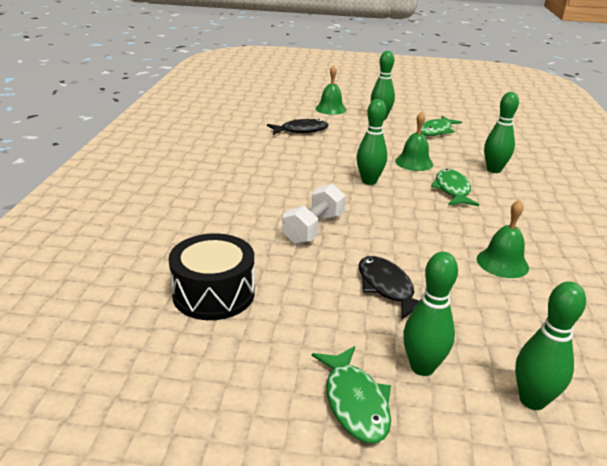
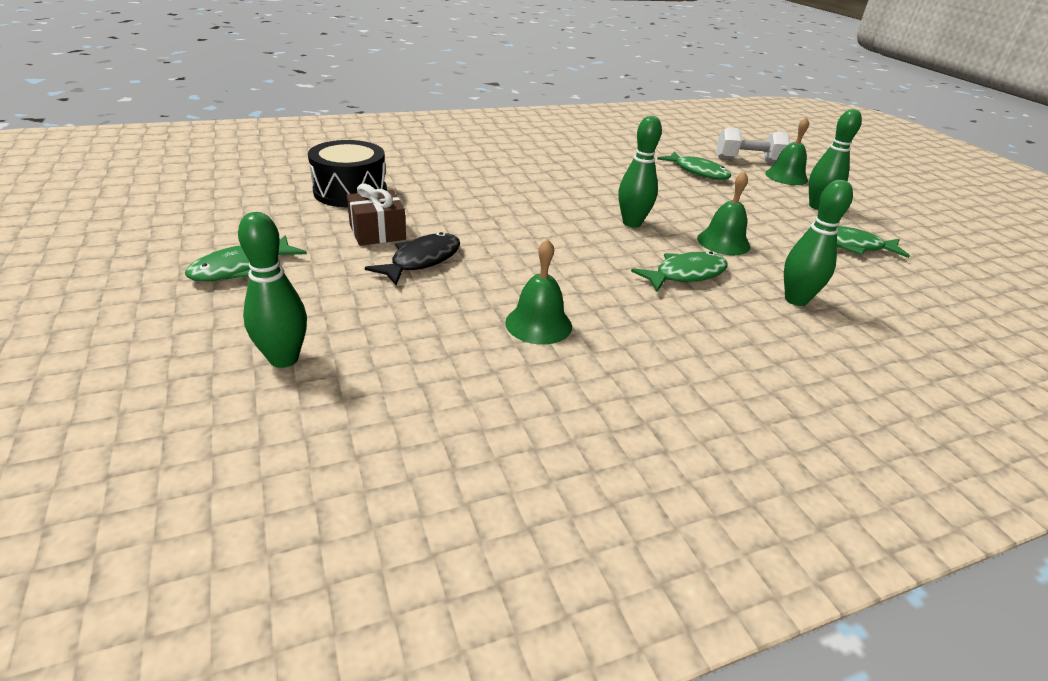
camera: 60 degrees right, 5 degrees up
black fish [267,119,329,135] -> green fish [657,151,731,180]
white dumbbell [282,183,346,244] -> white dumbbell moved to [717,127,790,163]
green bowling pin [403,252,458,376] -> none
none -> brown gift [347,183,406,246]

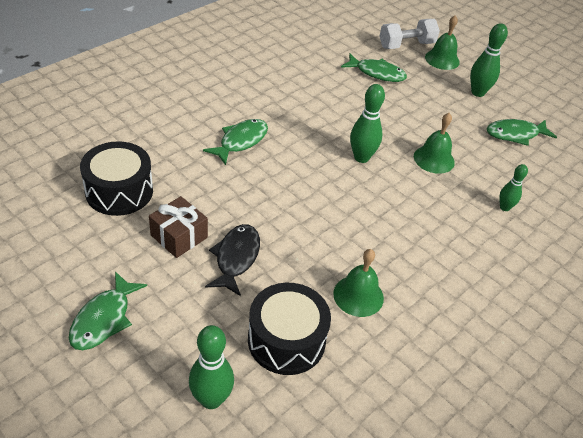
camera: 25 degrees left, 10 degrees up
green fish [631,252,728,291] -> green fish moved to [203,119,268,165]
green bowling pin [784,180,853,306] -> green bowling pin [499,164,528,211], size x0.62
none -> black drum [248,283,331,375]

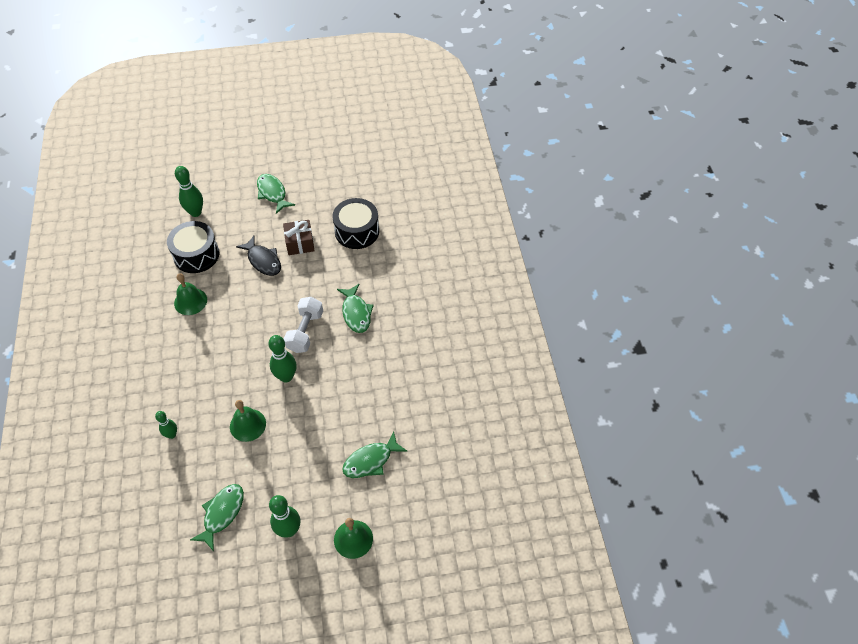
camera: 130 degrees right, 10 degrees up
white dumbbell [379,19,440,49] -> white dumbbell moved to [284,297,323,353]

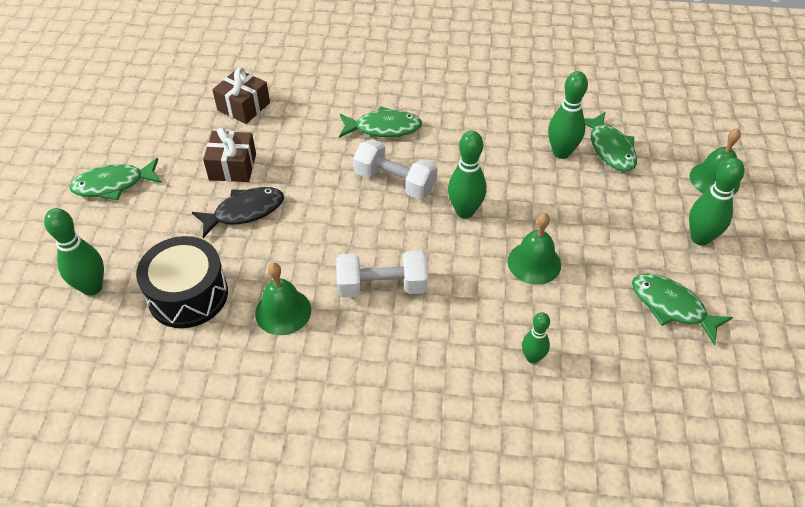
camera: 75 degrees left, 5 degrees down
black drum [332,198,379,249] -> brown gift [212,68,270,124]
none -> white dumbbell [336,250,428,298]
none -> green bowling pin [548,71,588,159]

